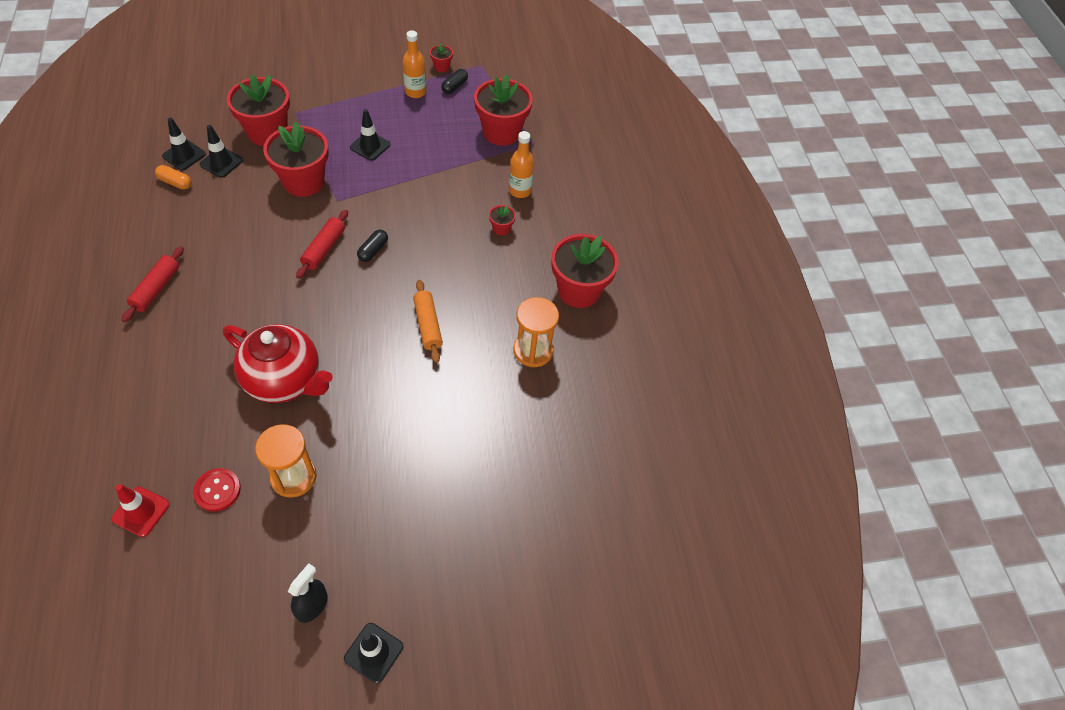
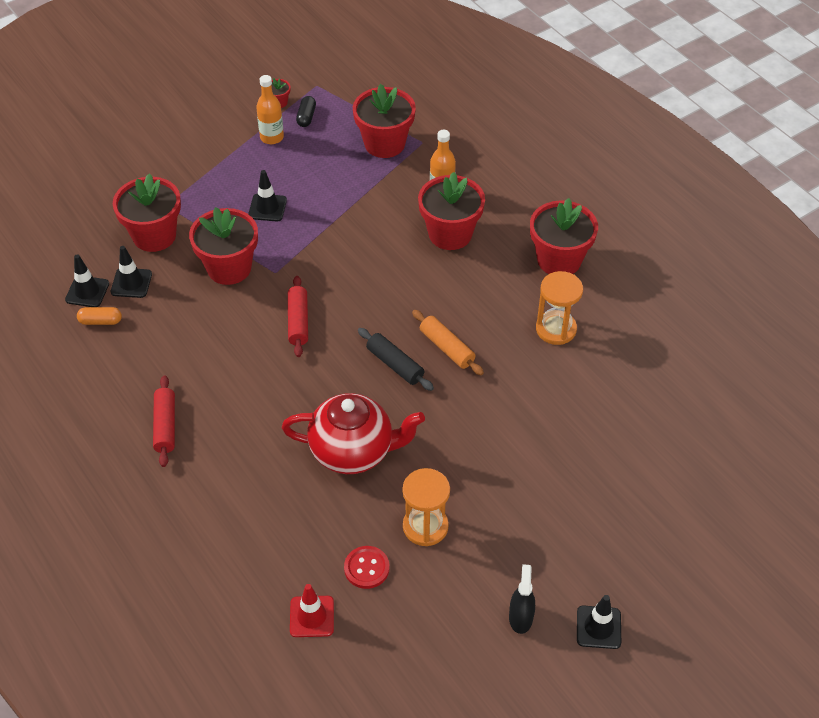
camera: 20 degrees left, 5 degrees down
black capsule [357,230,388,262] -> none
red flower pot [489,205,516,236] -> red flower pot [418,172,485,250], size x2.32
none -> black rolling pin [358,328,434,391]

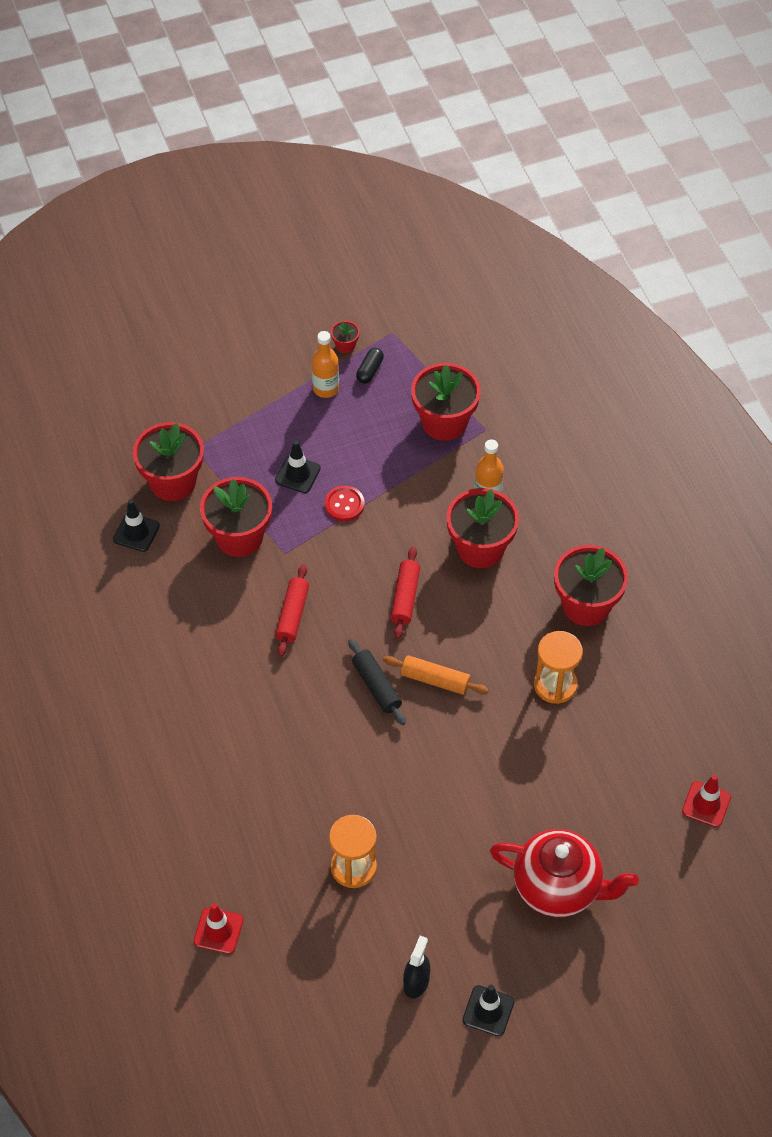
camera: 15 degrees right, 5 degrees up
black traffic cone [65,254,109,307] -> none
orange capsule [77,307,122,325] -> none
red rolling pin [153,375,175,467] -> red rolling pin moved to [391,547,420,639]
red teapot [282,393,425,474] -> red teapot moved to [490,829,639,917]
red button [344,546,389,589] -> red button moved to [324,486,365,521]
orange rolling pin [412,310,484,375] -> orange rolling pin turned 45 degrees counterclockwise [383,655,489,695]
none -> red traffic cone [682,775,731,827]

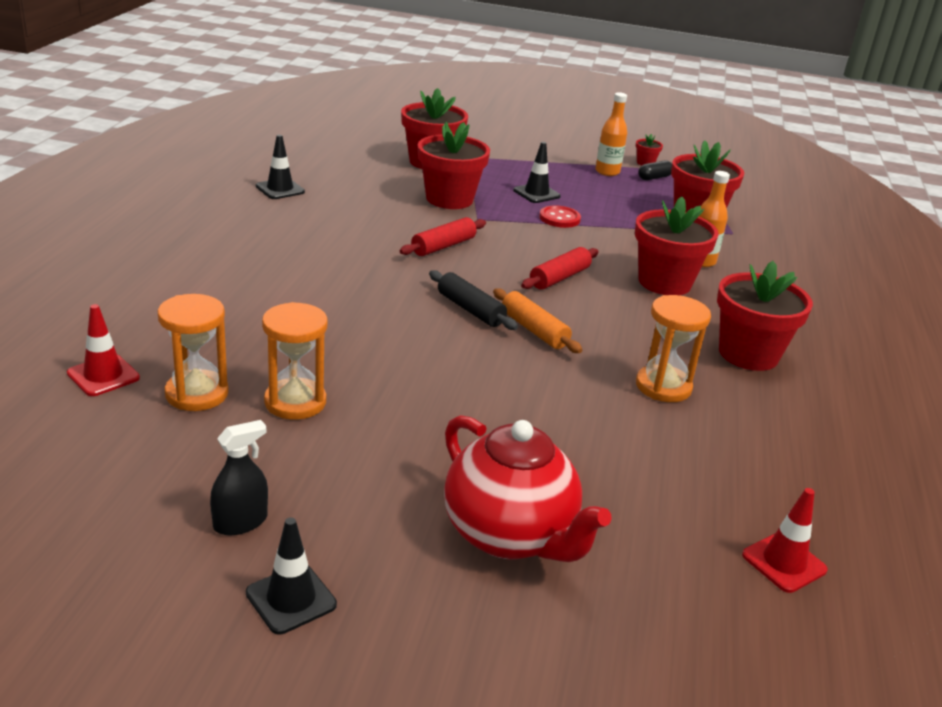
camera: 30 degrees right, 25 degrees down
black traffic cone [113,499,160,552] -> black traffic cone moved to [256,135,305,199]
black rolling pin [348,638,406,725] -> black rolling pin turned 45 degrees counterclockwise [429,270,518,330]
none -> orange hourglass [158,294,229,411]

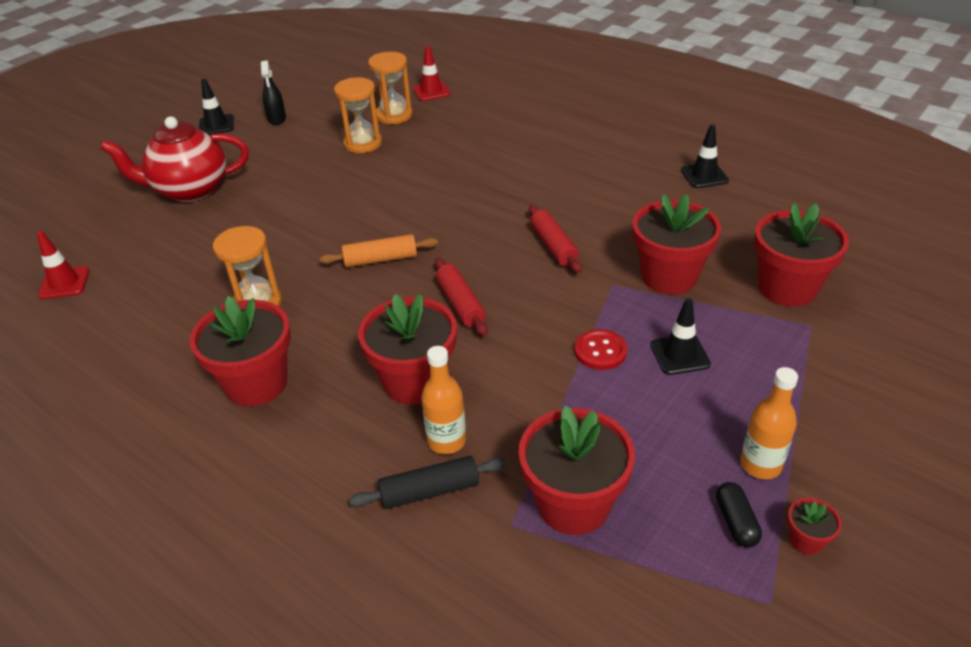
camera: 120 degrees right, 10 degrees up
black rolling pin [429,270,518,330] -> black rolling pin moved to [349,456,506,509]

